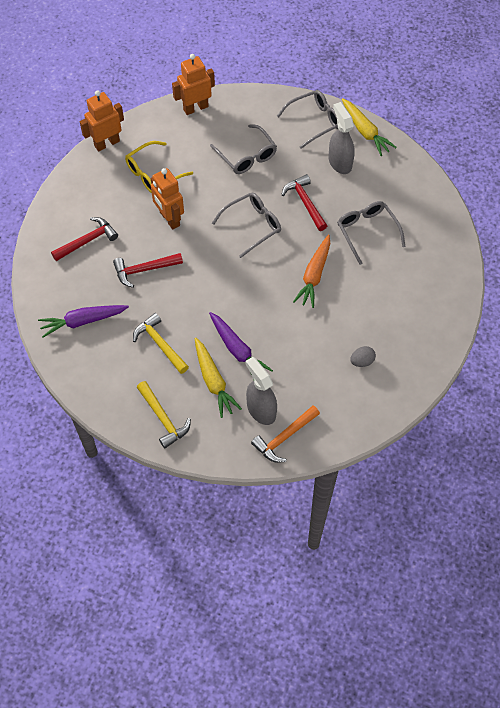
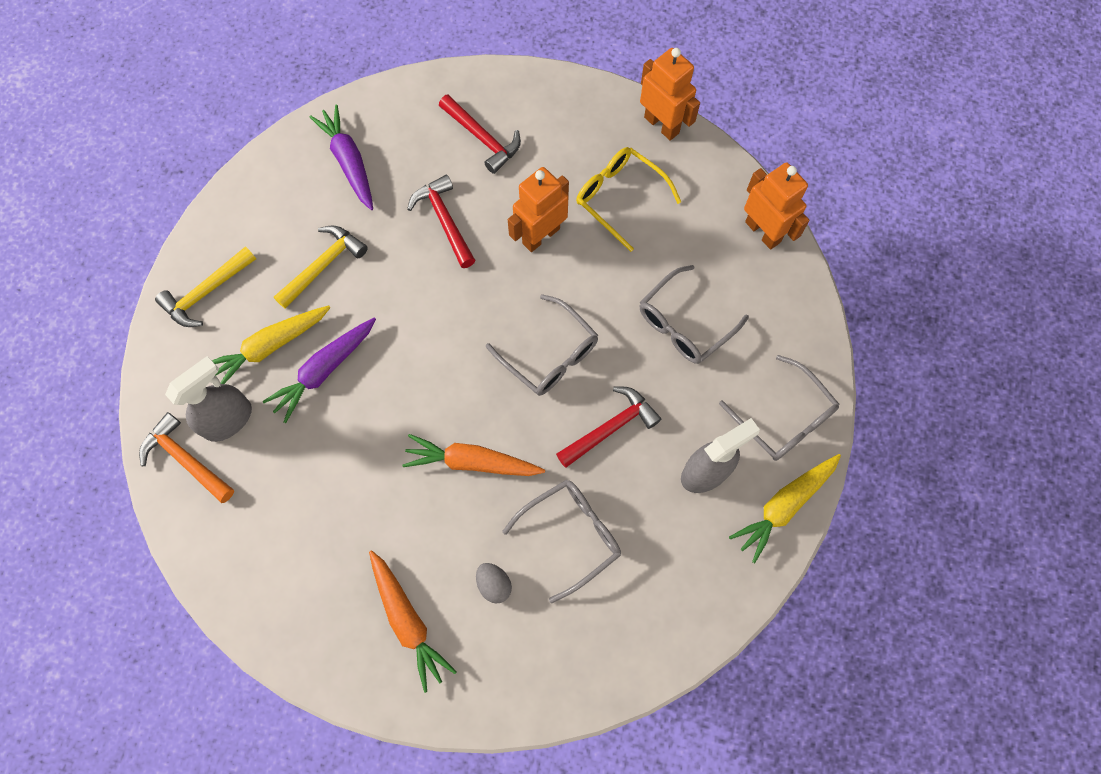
camera: 80 degrees right, 10 degrees up
grey egg [350,346,376,367] -> grey egg moved to [476,563,512,604]
none -> orange carrot [369,550,457,693]

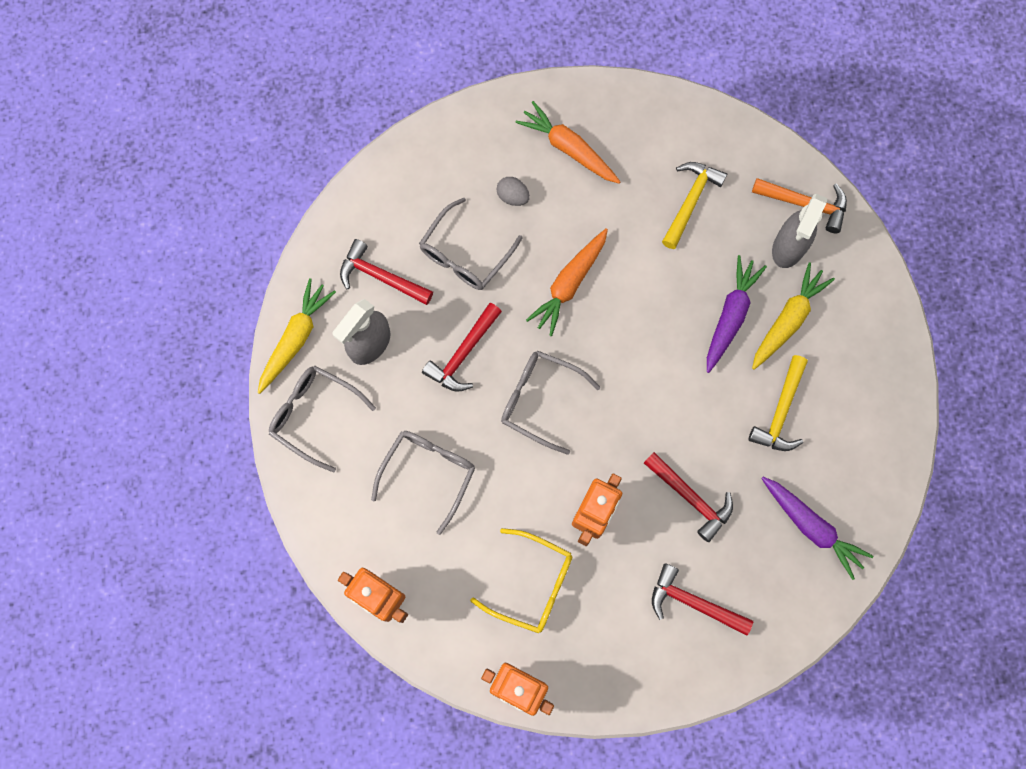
camera: 160 degrees right, 5 degrees up
yellow hammer [155,246,256,327] -> yellow hammer moved to [662,162,727,249]
orange carrot [402,434,545,476] -> orange carrot turned 135 degrees clockwise [526,229,608,336]
none -> red hammer [340,239,433,305]

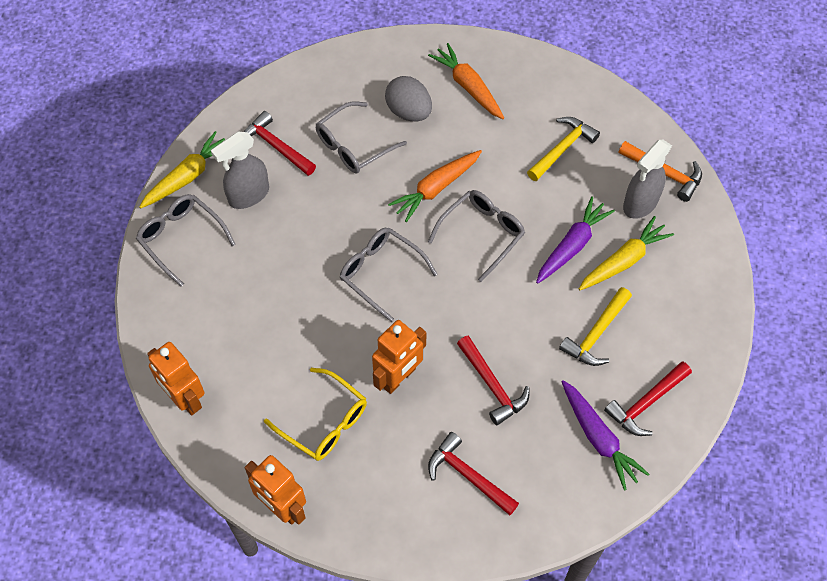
camera: 15 degrees right, 15 degrees down
grey glasses [371,431,475,535] -> grey glasses moved to [428,190,525,282]
red hammer [422,303,502,392] -> red hammer moved to [604,361,692,436]
grey egg [496,177,530,206] -> grey egg [385,76,432,122], size x1.72

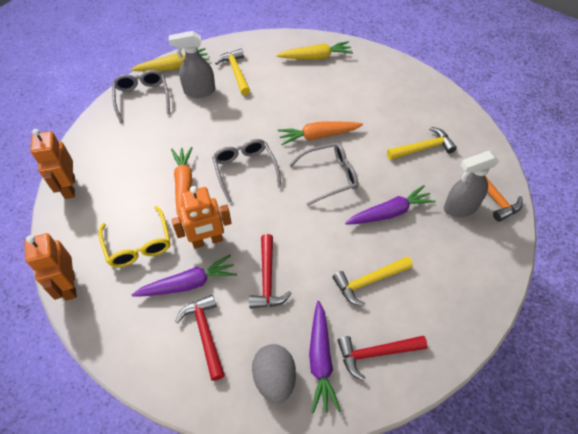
camera: 30 degrees right, 5 degrees down
red hammer [244,111,316,176] -> yellow hammer [215,49,250,95]
grey glasses [316,101,407,174] -> none
grey egg [385,76,432,122] -> grey egg moved to [252,344,296,404]
orange carrot [428,43,504,119] -> orange carrot moved to [171,147,193,222]
yellow carrot [579,216,674,290] -> yellow carrot moved to [276,41,353,60]
none -> purple carrot [132,255,237,297]

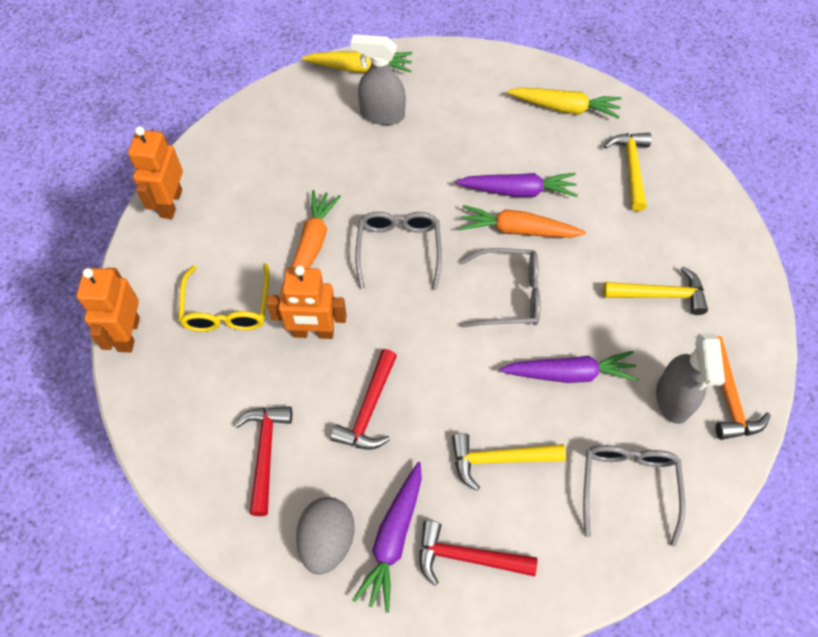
camera: 20 degrees right, 5 degrees up
grey glasses [112,70,170,123] -> grey glasses moved to [583,445,685,547]
purple carrot [132,255,237,297] -> purple carrot moved to [455,173,578,197]
yellow hammer [215,49,250,95] -> yellow hammer moved to [604,133,652,211]
grey spray bottle [444,151,499,217] -> grey spray bottle turned 90 degrees counterclockwise [656,334,725,424]

